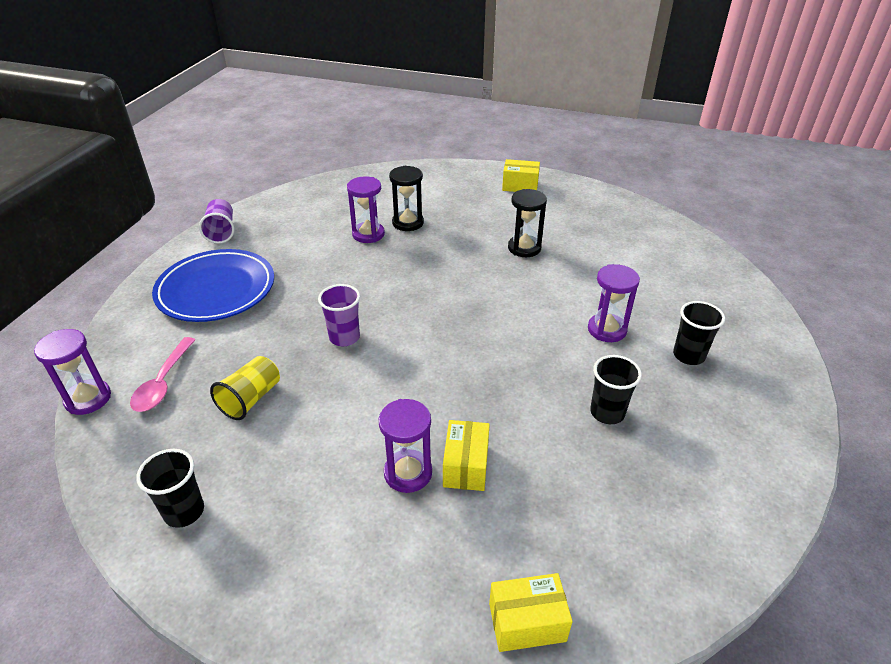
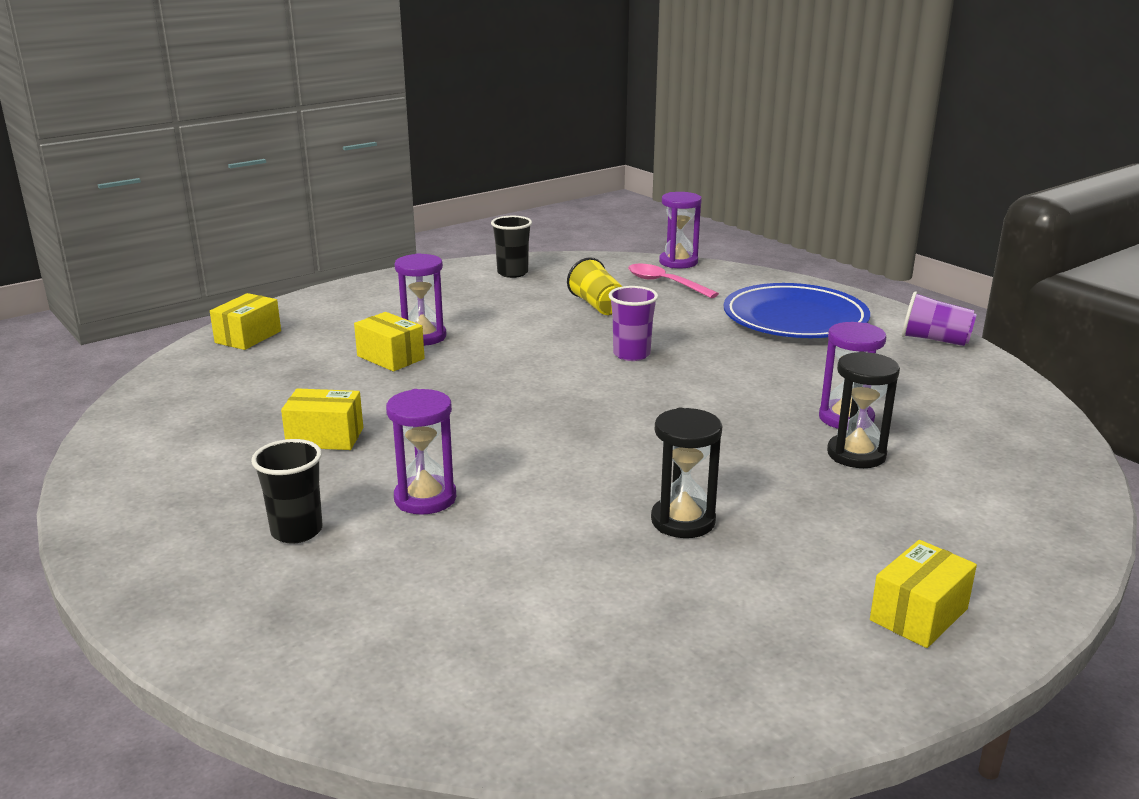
camera: 125 degrees right, 15 degrees down
black cup [590,355,642,424] -> yellow box [281,388,363,450]

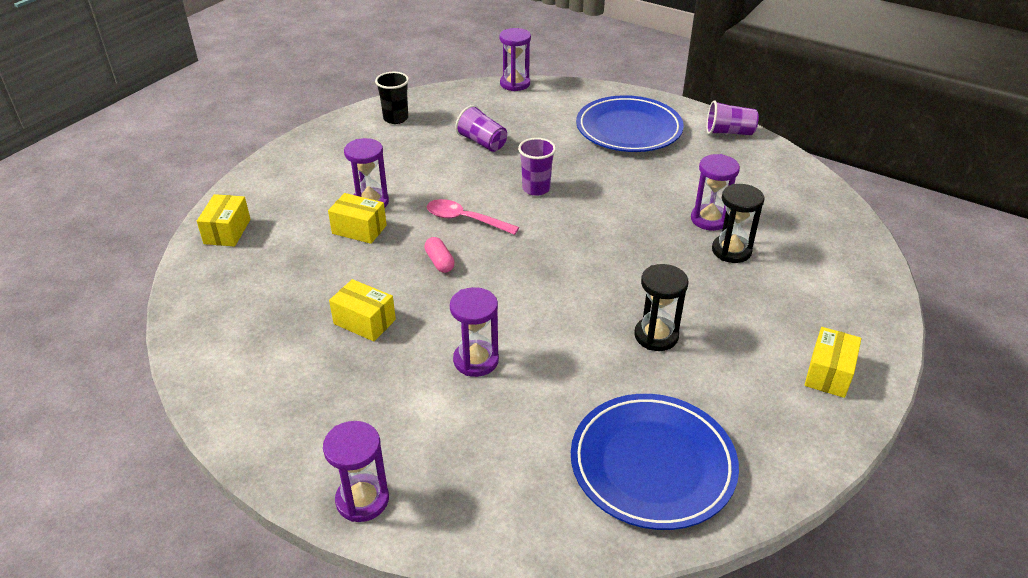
camera: 20 degrees left, 15 degrees up
black cup [251,439,323,544] -> none
yellow box [281,388,363,450] -> yellow box turned 45 degrees clockwise [329,279,396,341]
yellow cup [567,257,623,315] -> purple cup [455,105,507,152]
pink spoon [628,264,719,298] -> pink spoon moved to [427,199,519,235]
none -> purple hourglass [323,421,389,522]
none -> pink capsule [424,237,455,273]
none -> blue plate [571,394,739,530]

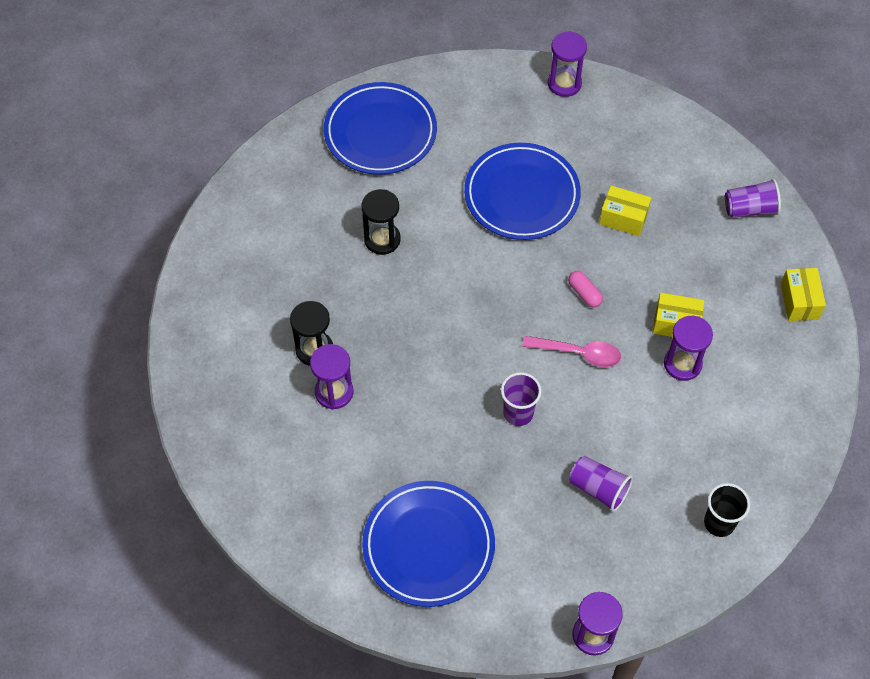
camera: 170 degrees right, 20 degrees up
purple hourglass [450,287,499,377] -> blue plate [464,143,581,240]
purple cup [706,100,759,135] -> purple cup moved to [725,179,781,218]
yellow box [805,327,861,398] -> none

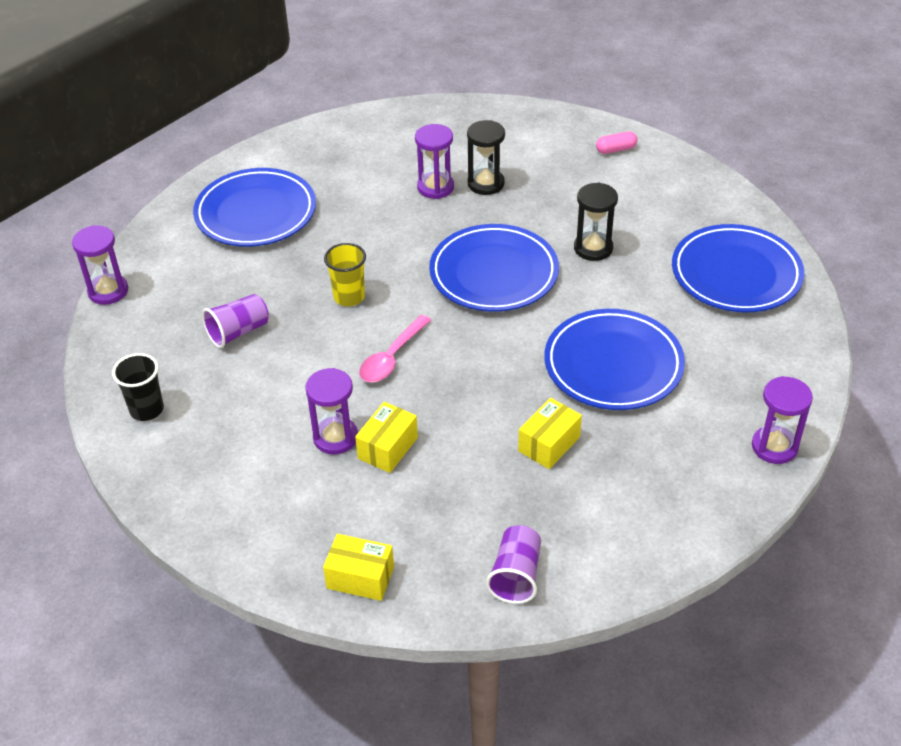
camera: 110 degrees right, 15 degrees down
purple cup [501,372,542,426] -> yellow cup [324,243,366,306]
pink capsule [568,271,603,307] -> pink capsule moved to [596,131,637,154]
none -> blue plate [429,224,559,312]

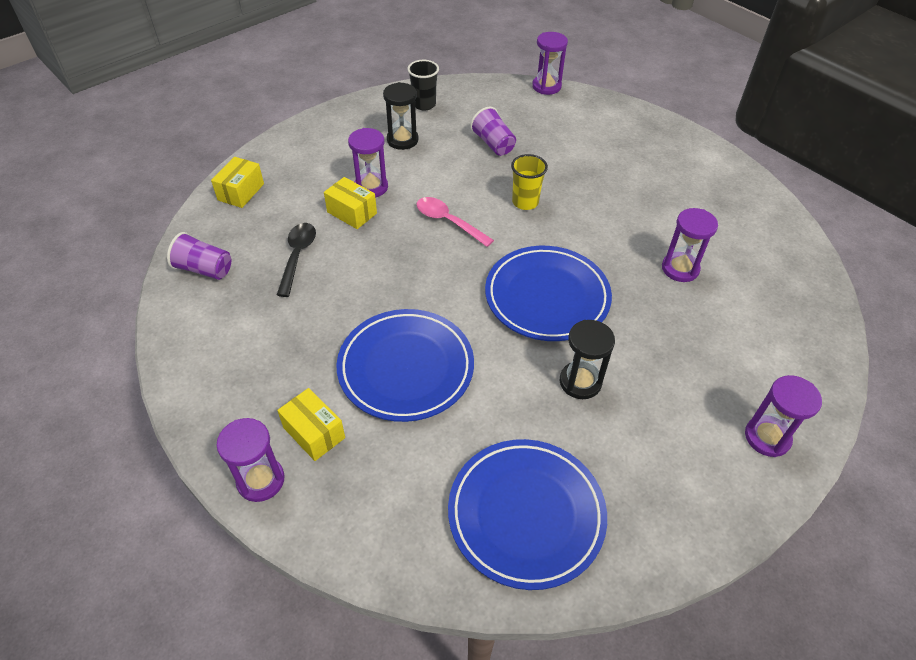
camera: 95 degrees right, 5 degrees up
blue plate [193,168,316,247] -> none
black hourglass [467,120,505,195] -> black hourglass moved to [383,82,419,150]
yellow box [518,398,582,469] -> yellow box moved to [277,388,345,461]
pink capsule [596,131,637,154] -> purple hourglass [745,375,822,457]
none -> black spoon [277,223,316,297]

